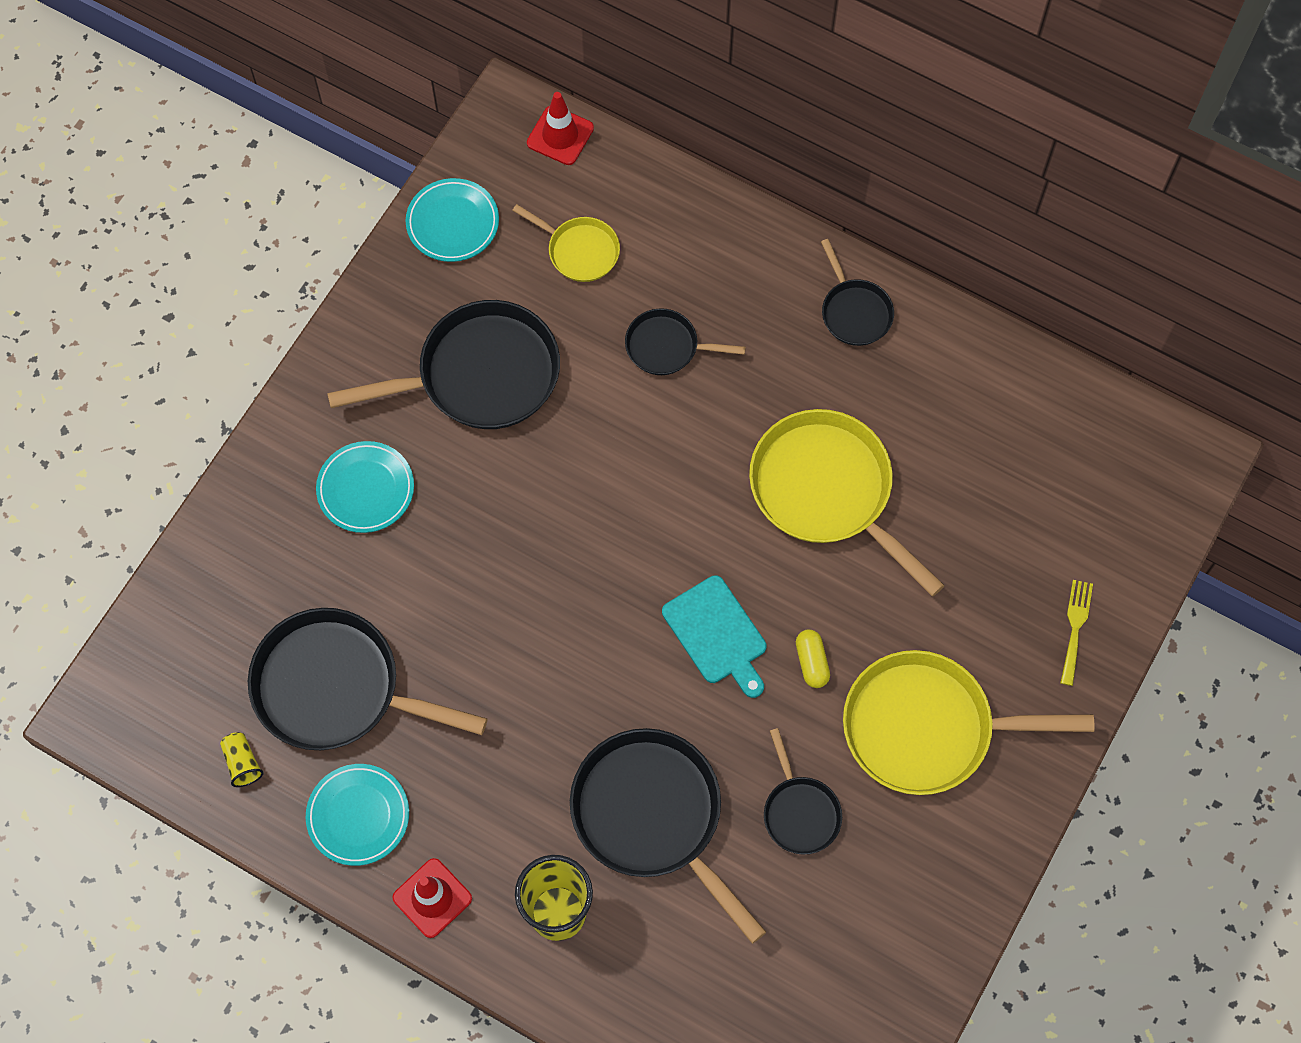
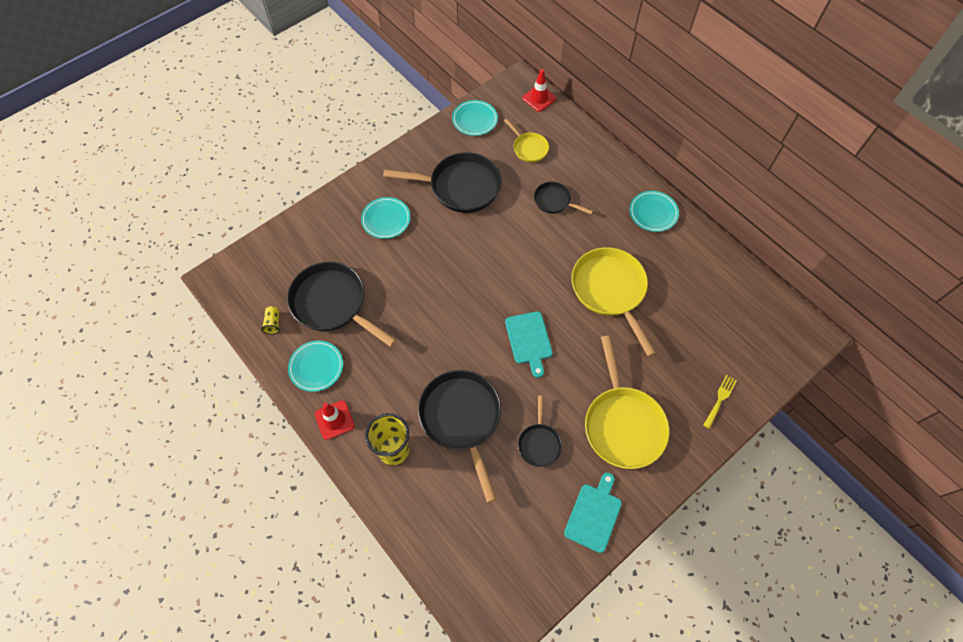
camera: 20 degrees right, 5 degrees down
yellow capsule [796,629,830,688] -> none
black pan [821,239,894,346] -> turquoise plate [629,191,679,232]
yellow pan [843,650,1094,795] -> yellow pan turned 120 degrees counterclockwise [585,336,669,469]
none -> turquoise cutting board [564,472,622,553]

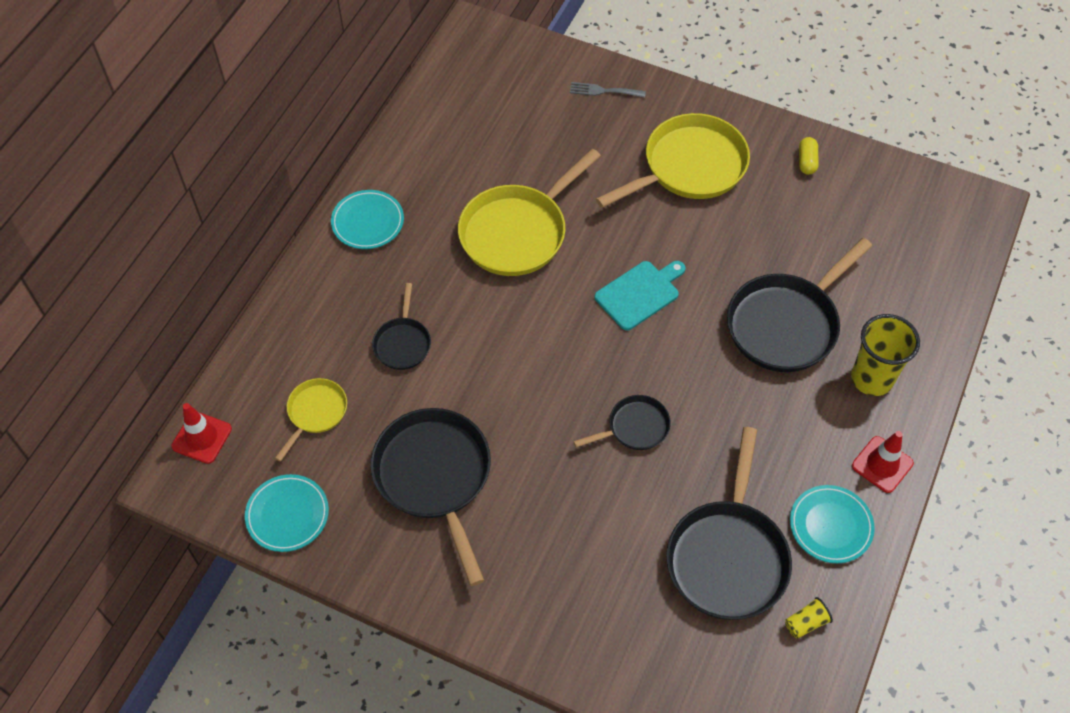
camera: 115 degrees left, 5 degrees down
turquoise plate [361,197,410,239] -> none
black pan [518,395,562,467] -> black pan moved to [573,395,671,450]
turquoise cutting board [564,472,622,553] -> yellow capsule [799,137,819,175]
yellow fork [703,375,737,429] -> grey fork [570,82,646,98]

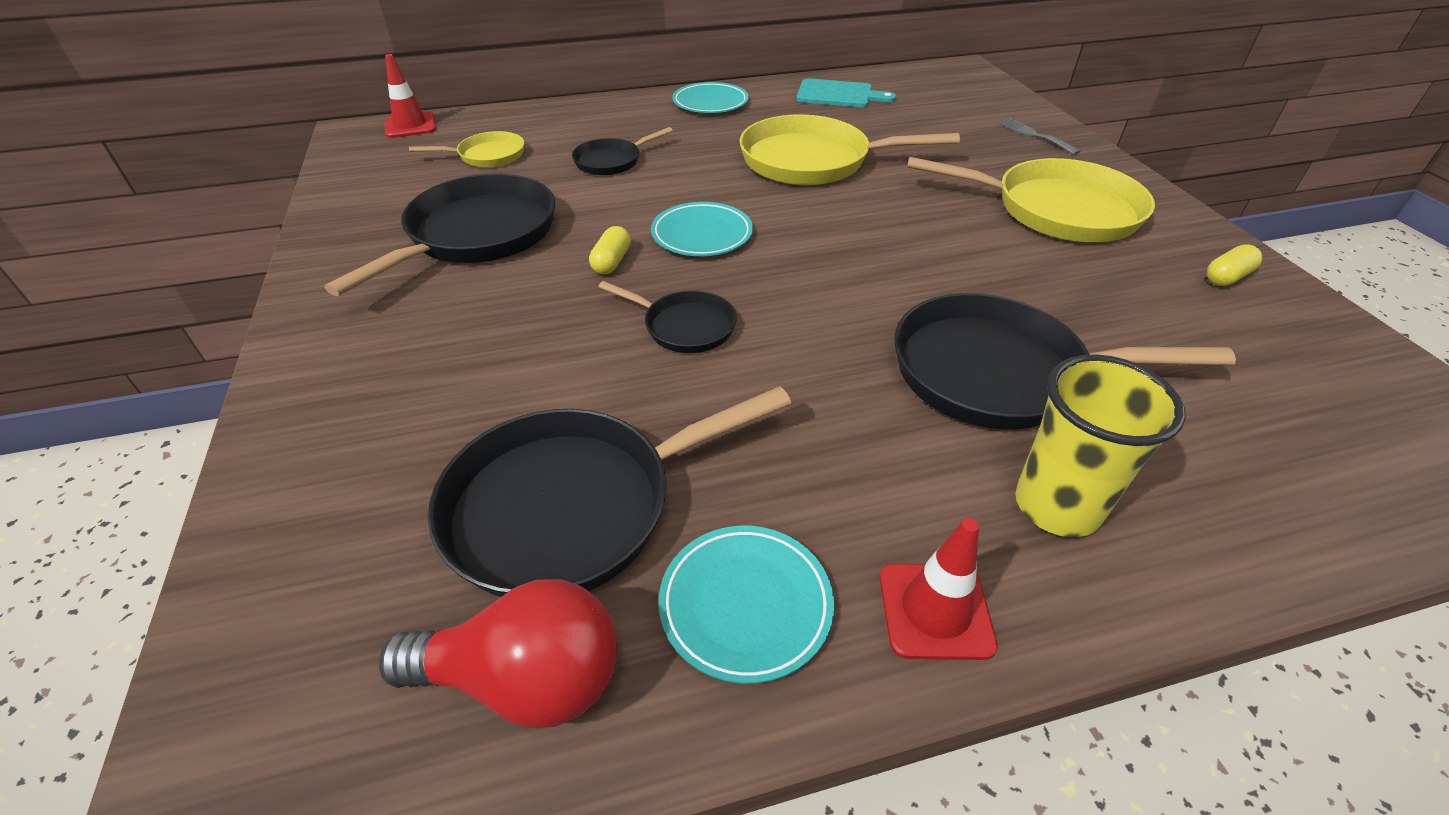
camera: 50 degrees right, 15 degrees down
turquoise plate [245,474,329,552] -> turquoise plate moved to [651,202,753,256]
turquoise cutting board [595,261,686,331] -> turquoise cutting board moved to [796,78,896,107]
yellow cup [785,597,833,639] -> red light bulb [379,579,617,729]
none -> yellow capsule [589,226,631,274]

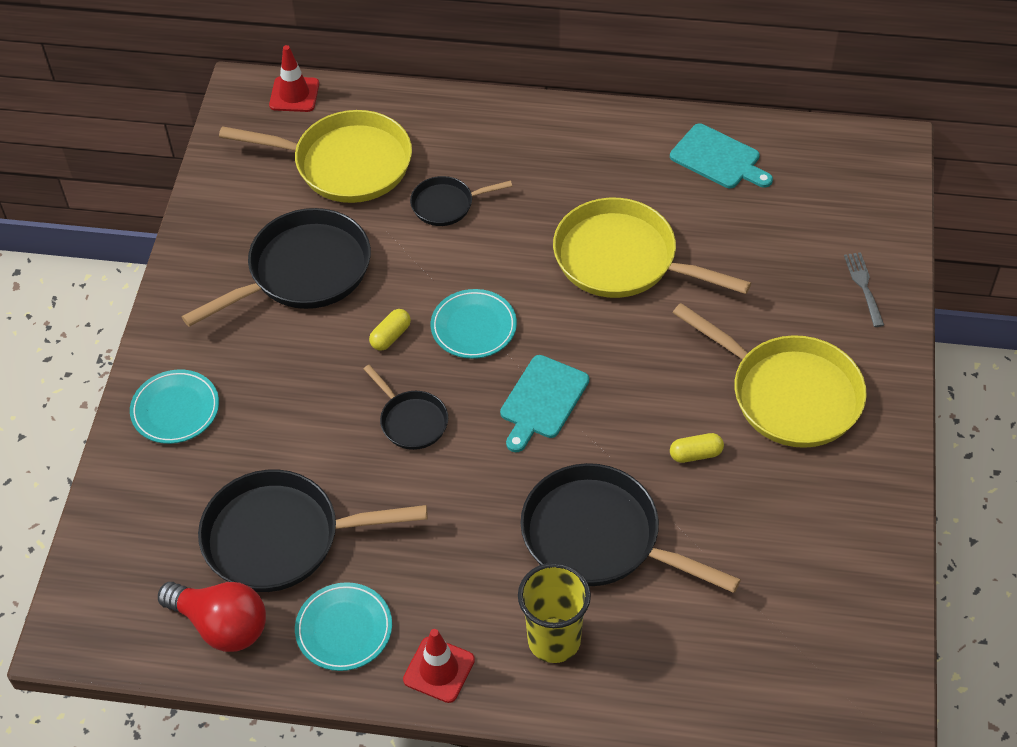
camera: 25 degrees right, 10 degrees up
yellow pan [409,131,525,168] -> yellow pan [219,110,412,203], size x1.92
turquoise plate [672,82,749,113] -> turquoise plate moved to [130,370,219,444]
yellow capsule [1207,244,1262,286] -> yellow capsule moved to [670,433,724,463]
none -> turquoise cutting board [500,355,589,452]

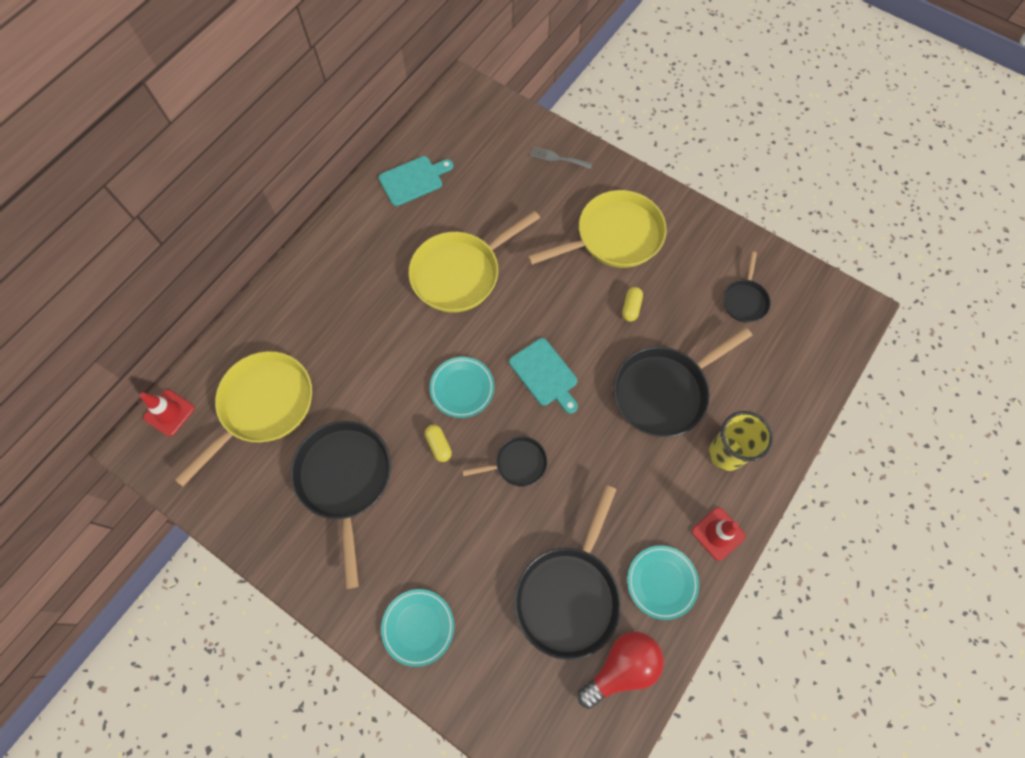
camera: 65 degrees left, 15 degrees up
black pan [410,176,512,226] -> black pan moved to [723,252,771,323]

